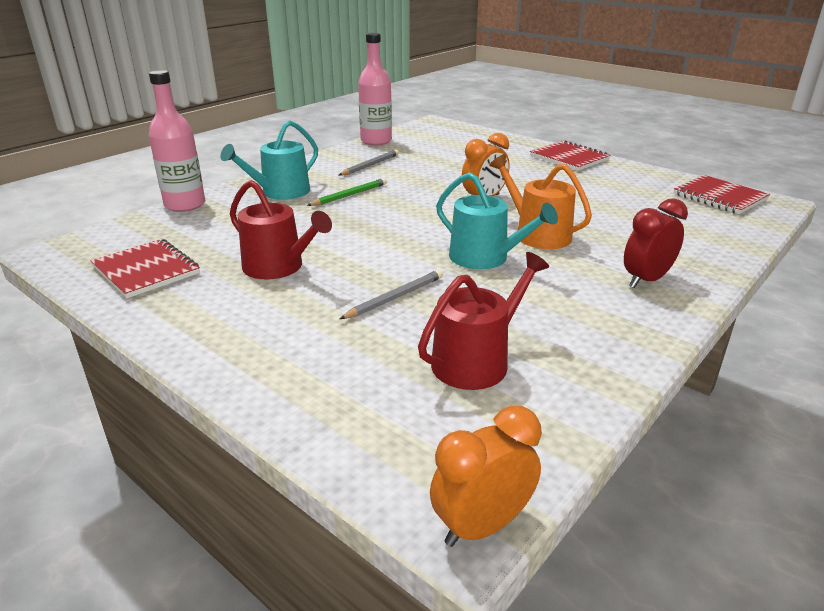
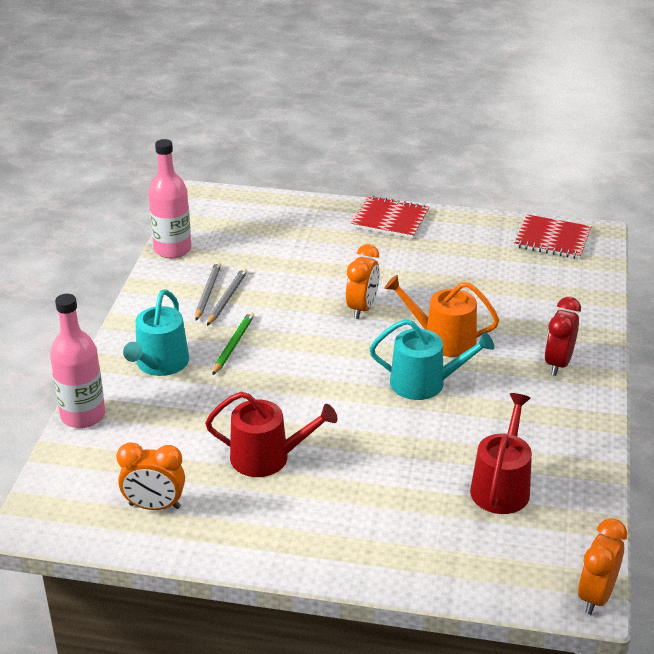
camera: 30 degrees left, 5 degrees up
red notebook [91,239,200,298] -> orange clock [116,442,185,510]
grey pencil [339,270,443,319] -> grey pencil moved to [207,268,247,326]

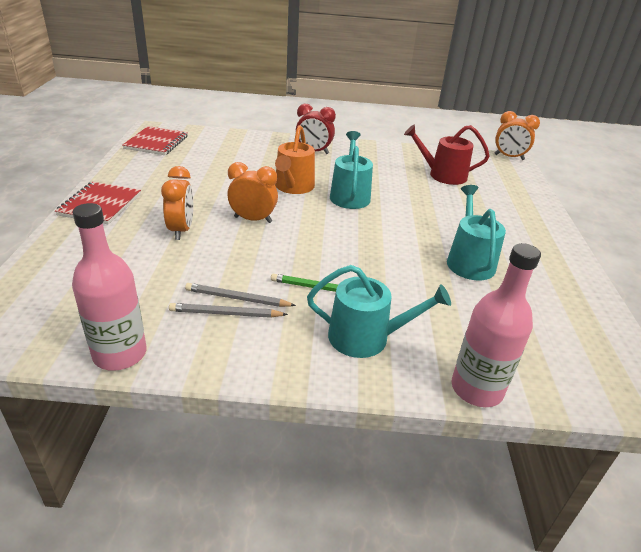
camera: 100 degrees left, 0 degrees up
orange clock [116,442,185,510] -> orange clock moved to [161,166,193,240]
red watering can [205,392,337,477] -> turquoise watering can [447,185,506,280]

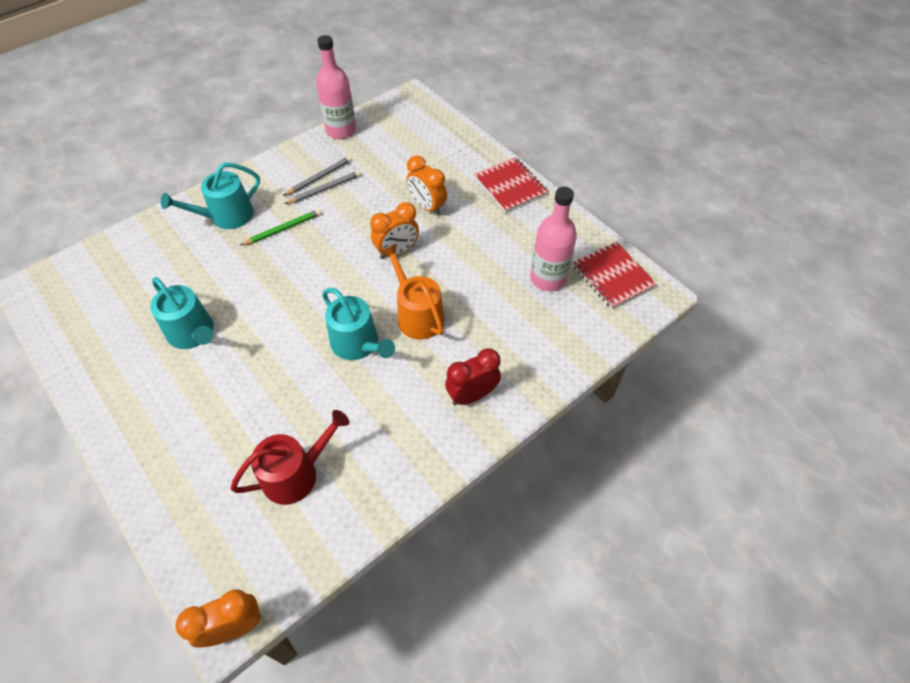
camera: 140 degrees right, 20 degrees up
pink bottle [451,243,541,407] -> pink bottle moved to [530,187,577,291]

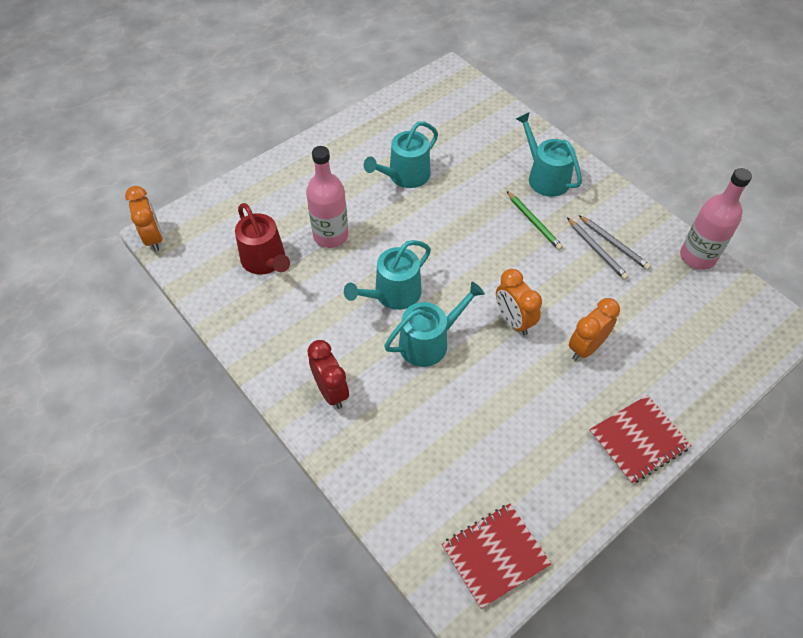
camera: 90 degrees right, 0 degrees up
orange watering can [381,244,444,340] -> turquoise watering can [384,282,485,367]
pink bottle [530,187,577,291] -> pink bottle moved to [306,146,349,248]

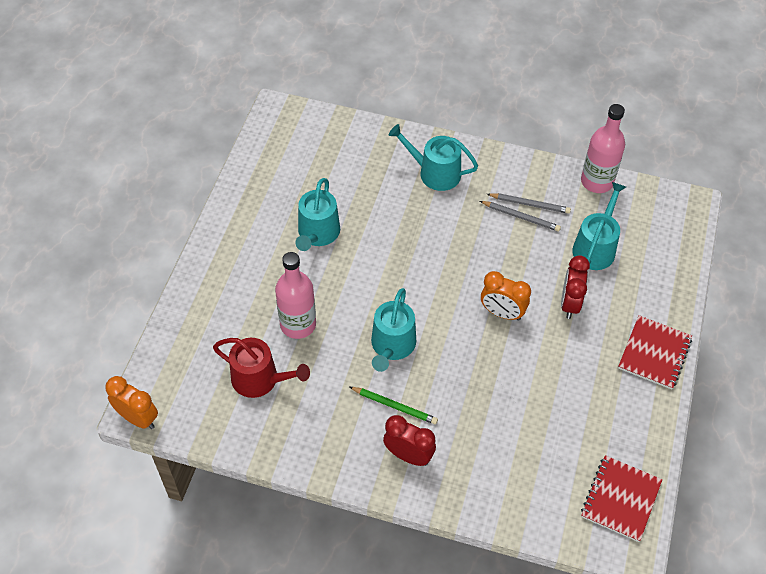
camera: 35 degrees left, 0 degrees up
turquoise watering can [384,282,485,367] -> turquoise watering can moved to [572,182,626,270]
green pencil [507,191,563,250] -> green pencil moved to [350,387,438,424]
orange clock [569,298,620,361] -> red clock [561,255,590,319]

